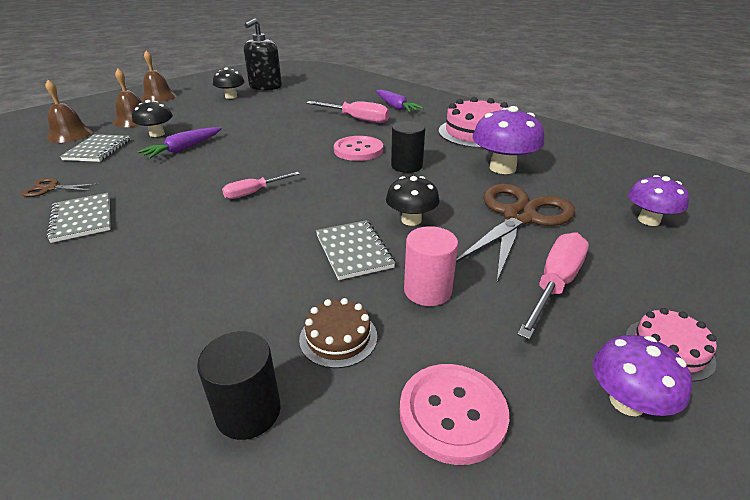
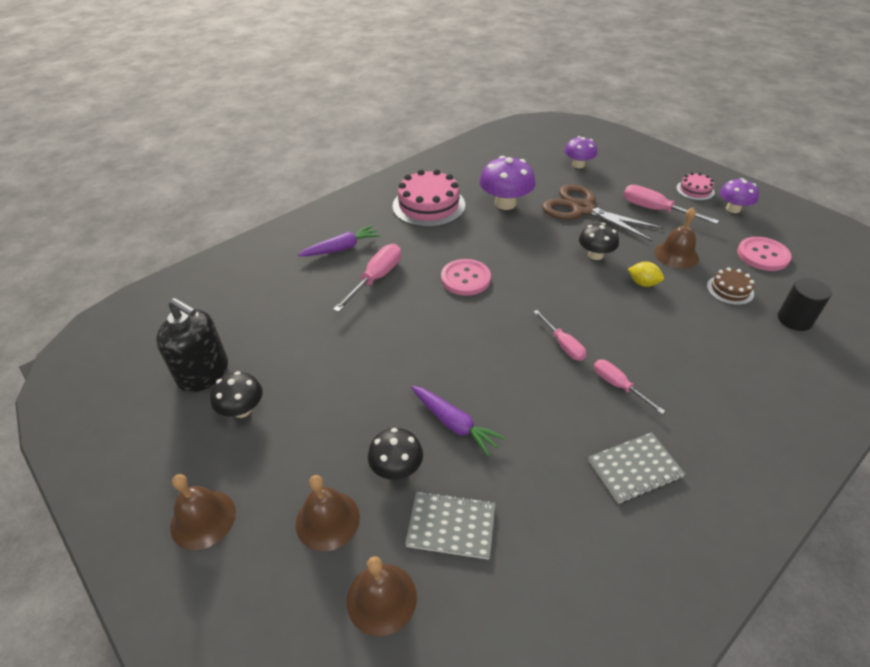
camera: 85 degrees left, 10 degrees up
brown scissors [22,178,98,197] -> none
grey notebook [316,220,395,280] -> yellow lemon [628,262,664,287]
black cylinder [391,121,425,173] -> none
pink cylinder [404,226,458,306] -> brown bell [654,207,699,269]
none -> pink screwdriver [594,360,665,414]

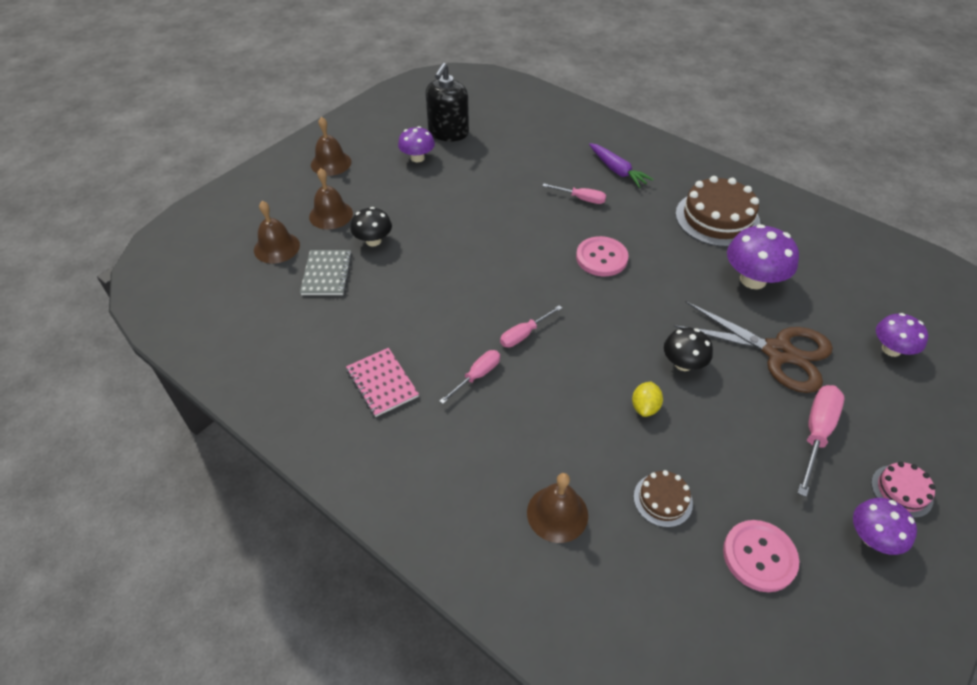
camera: 80 degrees right, 5 degrees up
black mushroom [210,371,263,418] -> purple mushroom [398,126,435,162]
pink screwdriver [333,244,401,312] -> pink screwdriver [542,183,606,204], size x0.64
pink cake [392,169,465,227] -> brown cake [676,176,760,247]
purple carrot [411,386,506,457] -> none
brown scissors [542,184,664,241] -> brown scissors turned 90 degrees clockwise [674,301,833,393]
grey notebook [588,432,685,504] -> pink notebook [346,348,419,417]
brown bell [654,207,699,269] -> brown bell moved to [527,473,588,543]
black cylinder [778,278,832,331] -> none

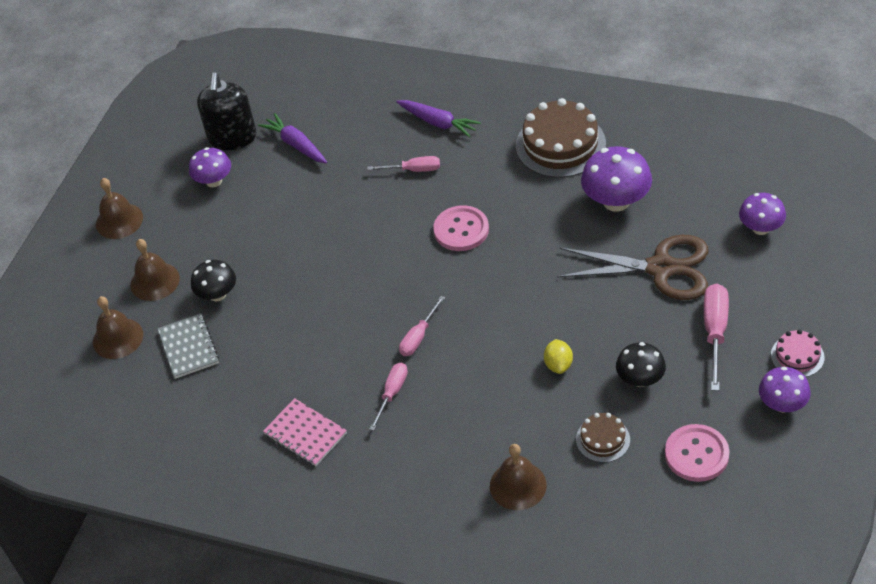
camera: 15 degrees left, 0 degrees up
black mushroom [664,327,713,371] -> black mushroom moved to [616,342,666,387]
none -> purple carrot [258,113,327,164]

